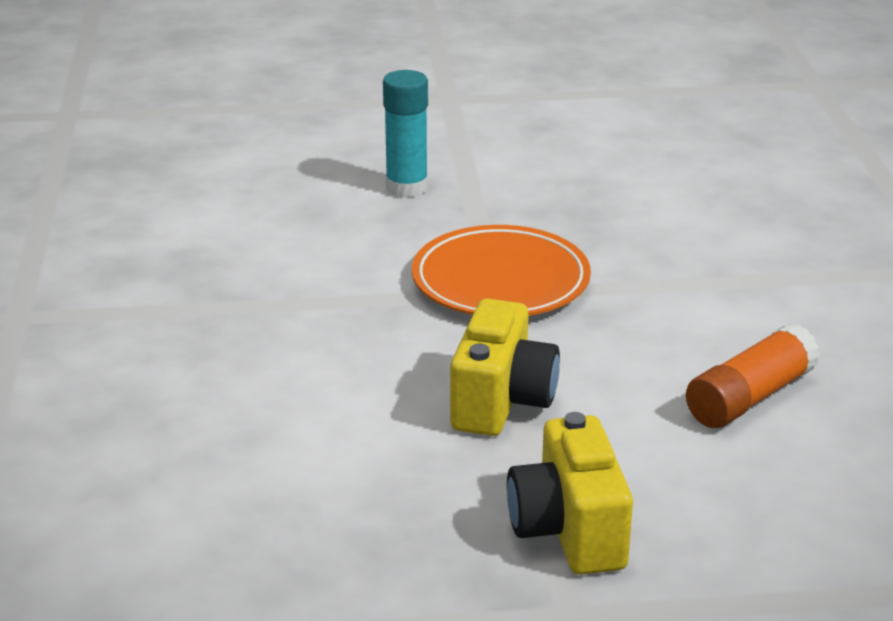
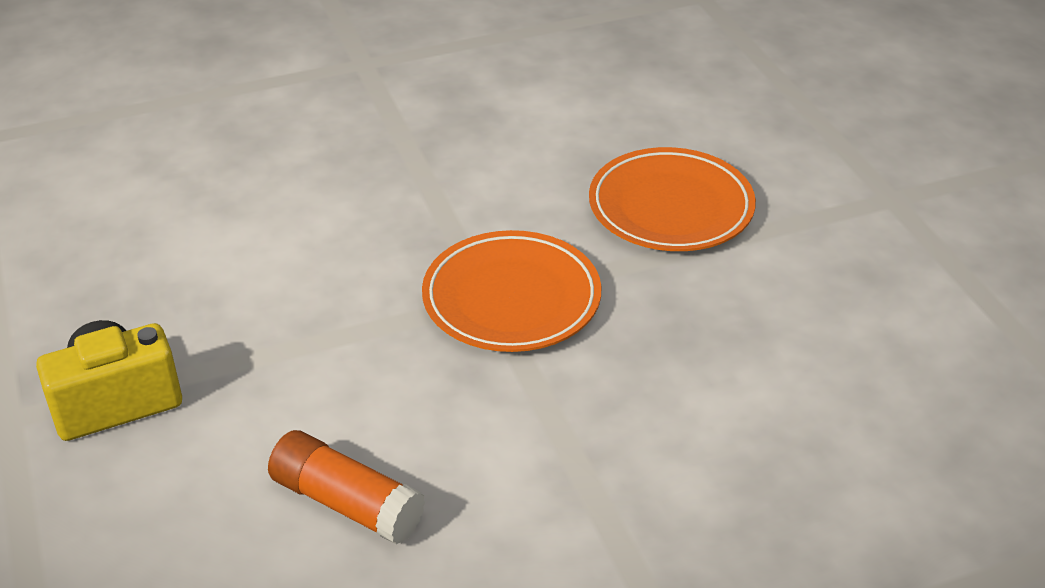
camera: 75 degrees right, 10 degrees up
turquoise glue stick [383,70,428,198] -> orange plate [589,147,756,251]
yellow camera [450,299,560,436] -> none

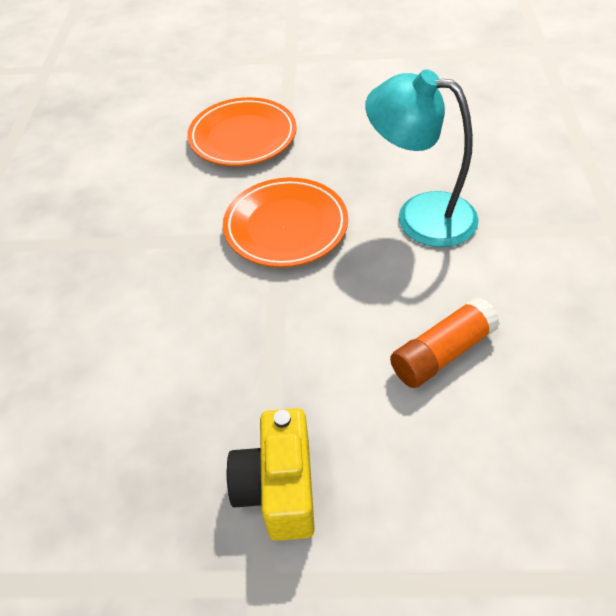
camera: 65 degrees left, 10 degrees up
none -> turquoise lamp [365,69,479,247]

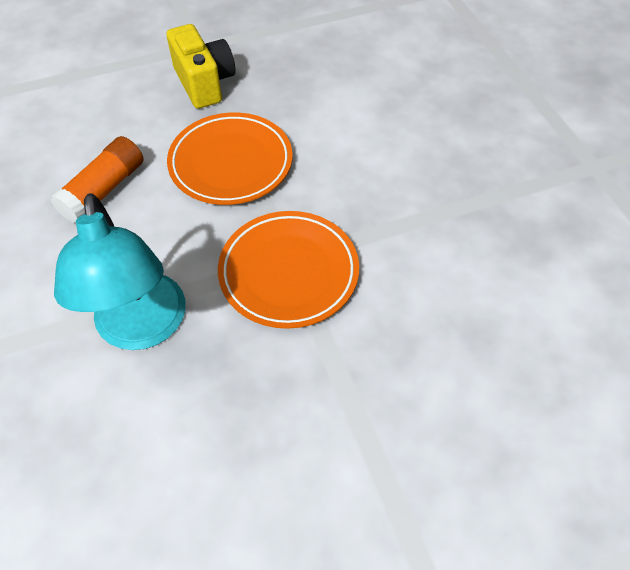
camera: 155 degrees right, 5 degrees up
orange plate [187,97,297,166] -> orange plate moved to [167,112,293,205]
turquoise lamp [365,69,479,247] -> turquoise lamp turned 75 degrees clockwise [54,193,186,350]

